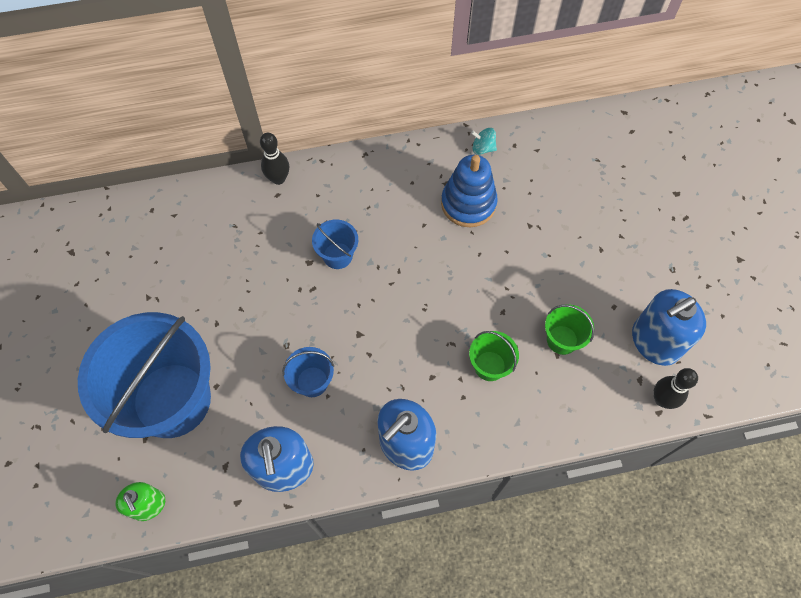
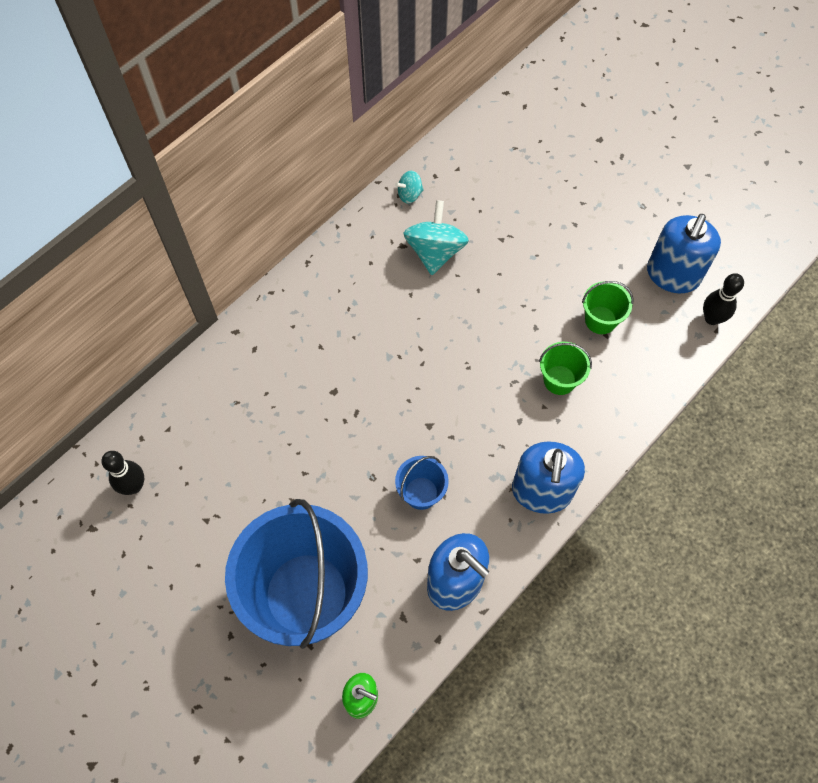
camera: 35 degrees left, 0 degrees up
black bowling pin [260,133,289,185] -> black bowling pin moved to [102,451,144,495]
blue bucket [312,220,358,269] -> none
blue stacking toy [441,155,498,227] -> turquoise spinning top [403,200,469,275]

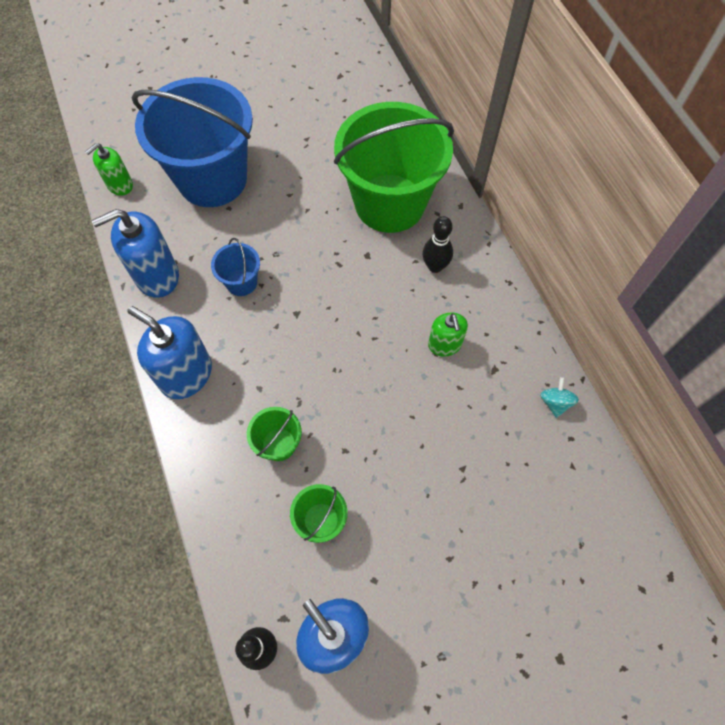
camera: 115 degrees right, 0 degrees up
black bowling pin [102,451,144,495] -> black bowling pin moved to [422,216,453,273]
turquoise spinning top [403,200,469,275] -> none
none -> green bucket [334,102,454,233]
none -> green soap dispenser [428,312,468,357]

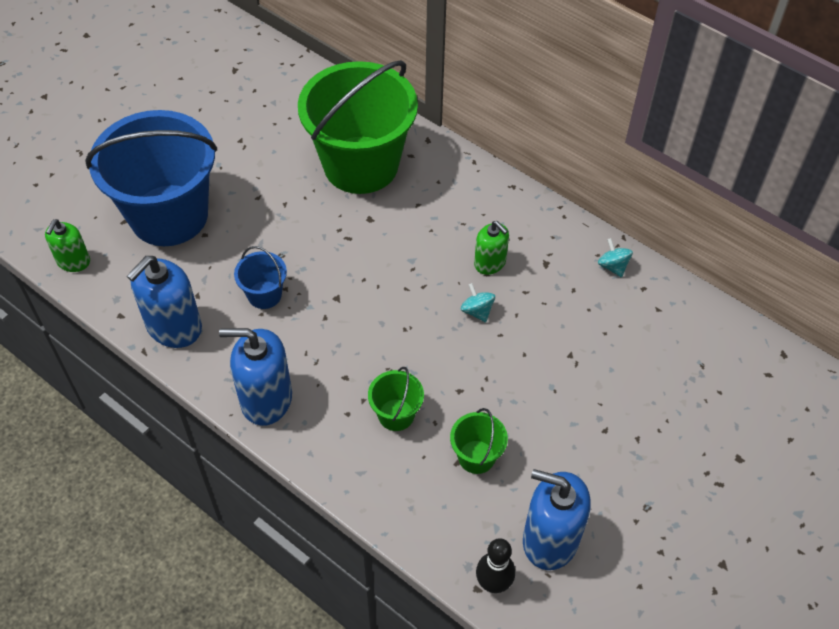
camera: 30 degrees left, 10 degrees down
black bowling pin [422,216,453,273] -> none
none -> turquoise spinning top [461,283,495,323]

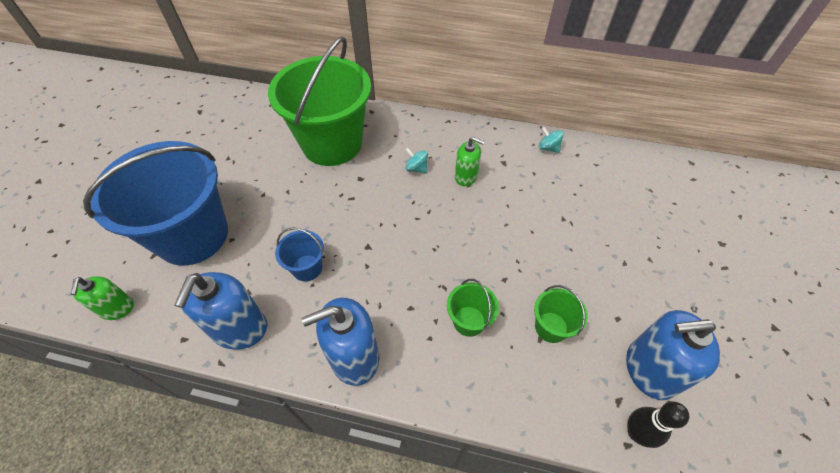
camera: 25 degrees left, 0 degrees up
turquoise spinning top [461,283,495,323] -> turquoise spinning top moved to [405,148,428,174]

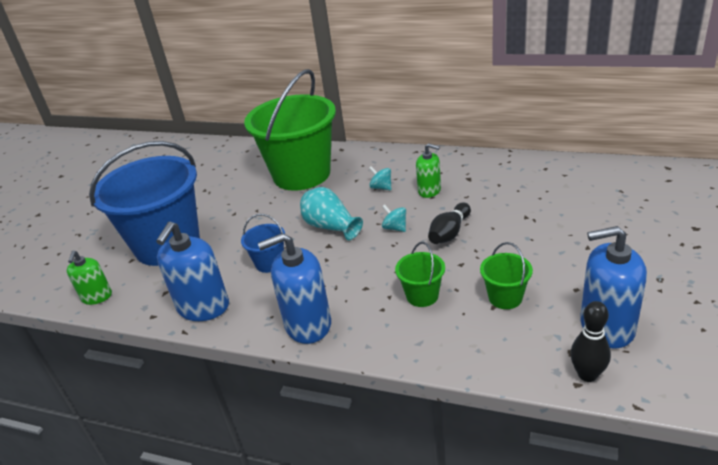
camera: 10 degrees right, 20 degrees down
turquoise spinning top [539,127,564,153] -> turquoise spinning top moved to [382,204,406,232]
none -> turquoise vase [300,187,363,240]
none -> black bowling pin [428,202,471,244]

